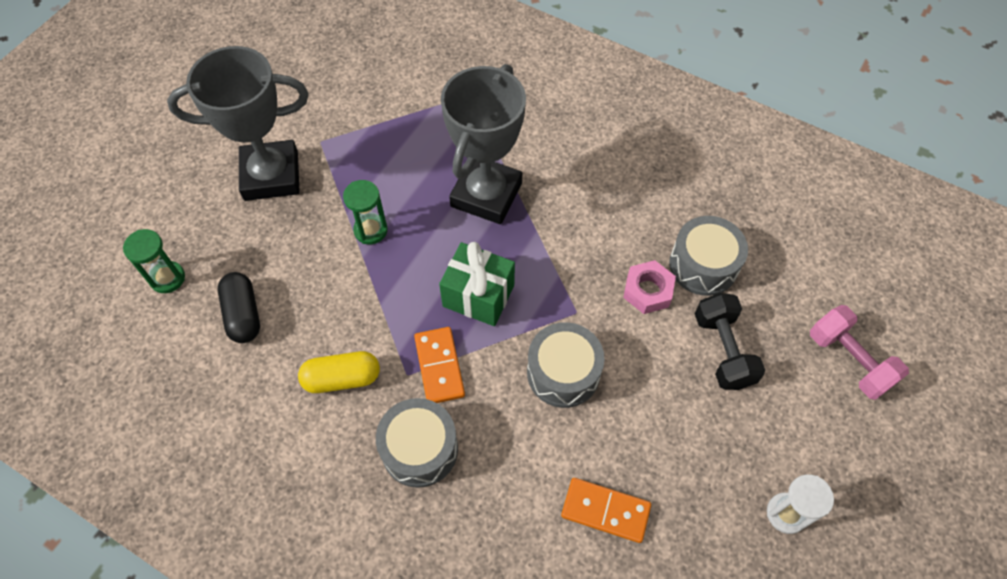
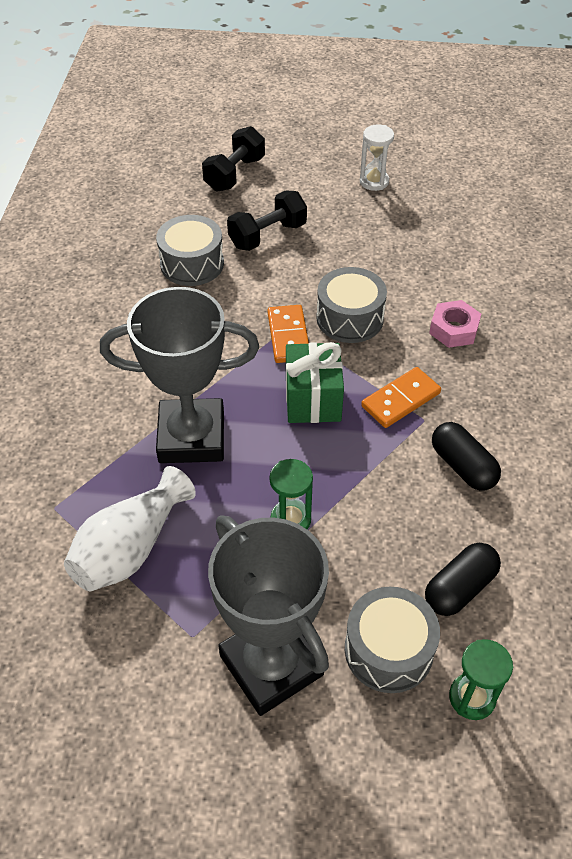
camera: 115 degrees left, 10 degrees down
yellow capsule [298,351,380,393] -> black capsule [432,422,501,491]
grey drum [376,398,458,488] -> grey drum moved to [345,587,440,693]
orange domino [561,478,651,543] -> orange domino moved to [267,305,309,363]
pink nut [623,260,676,314] -> pink nut moved to [429,300,481,348]
pink dumbbell [810,305,909,400] -> black dumbbell [202,126,265,192]
none -> white vase [64,466,196,591]

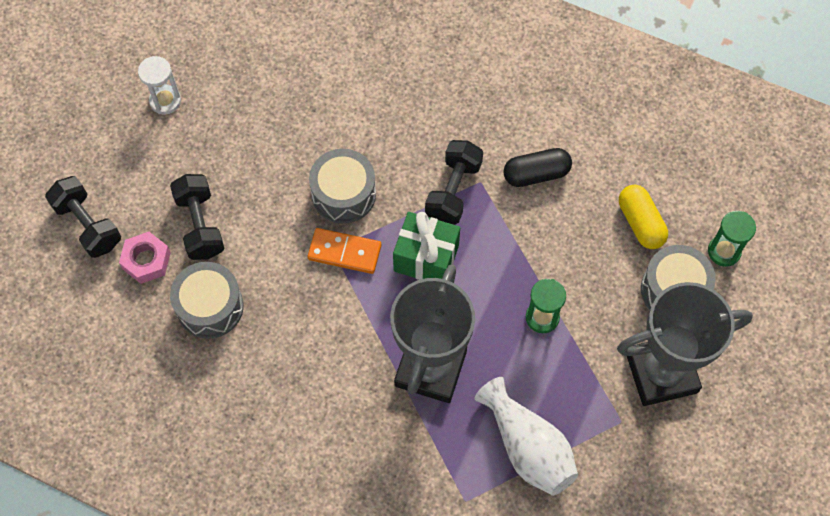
camera: 70 degrees left, 15 degrees up
orange domino [361,367,441,428] -> black dumbbell [425,140,483,224]
black capsule [425,543,501,616] -> yellow capsule [619,185,668,249]
pink nut [429,300,481,348] -> pink nut moved to [119,232,171,284]

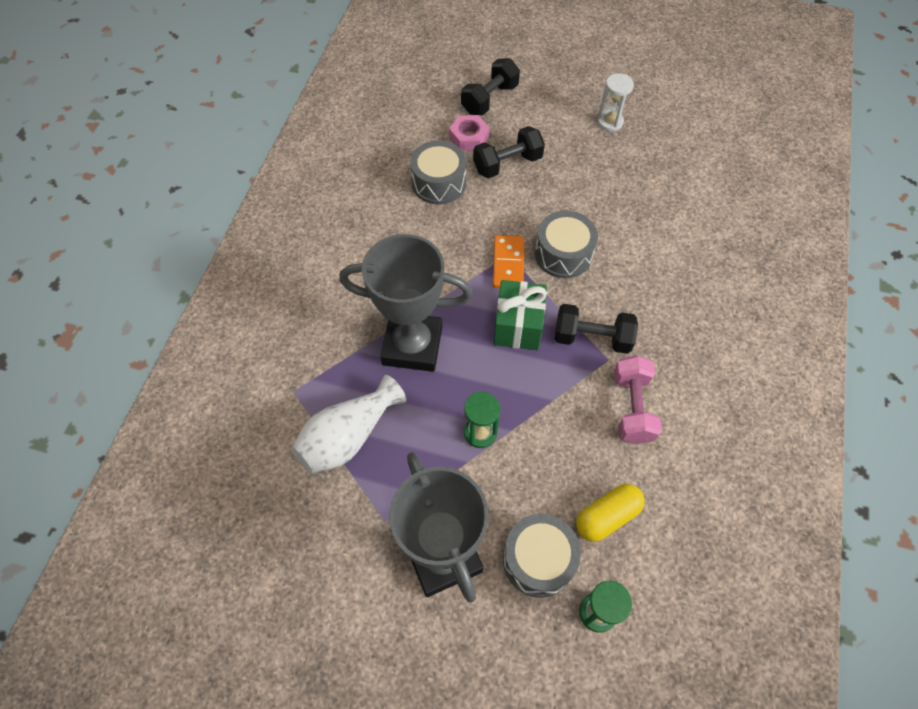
camera: 80 degrees right, 5 degrees down
black capsule [503,148,572,187] -> pink dumbbell [614,355,662,444]

